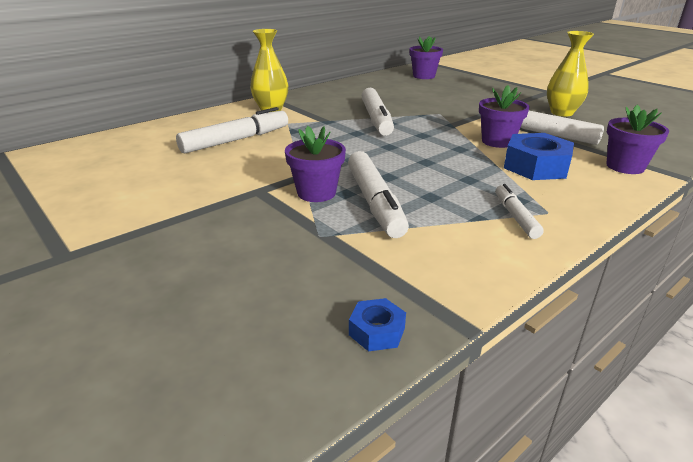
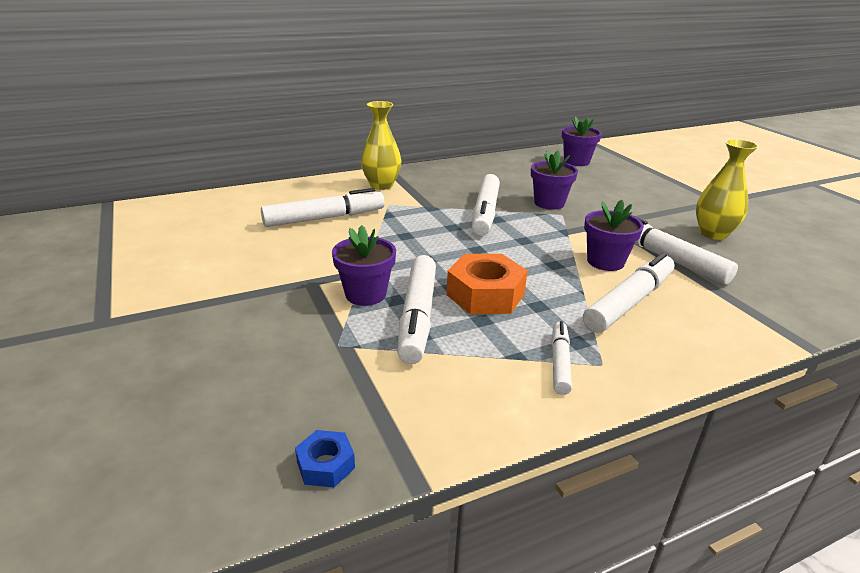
camera: 15 degrees right, 0 degrees up
blue nut [504,133,574,180] -> white marker [583,252,674,333]
purple flower pot [606,105,669,174] -> purple flower pot moved to [531,150,578,210]
none -> orange nut [446,254,528,314]

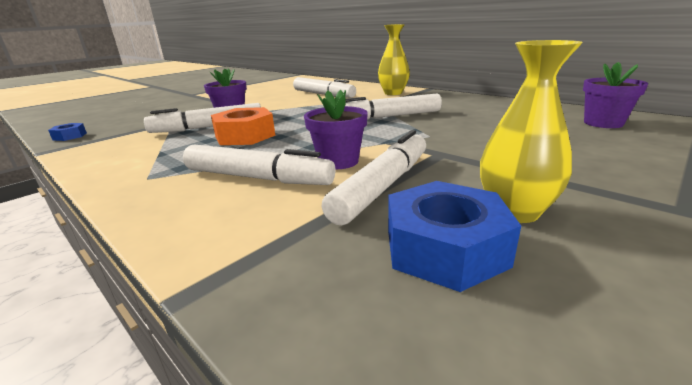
camera: 70 degrees right, 5 degrees down
purple flower pot [531,150,578,210] -> none
white marker [551,321,572,395] -> none
none -> blue nut [388,181,521,292]

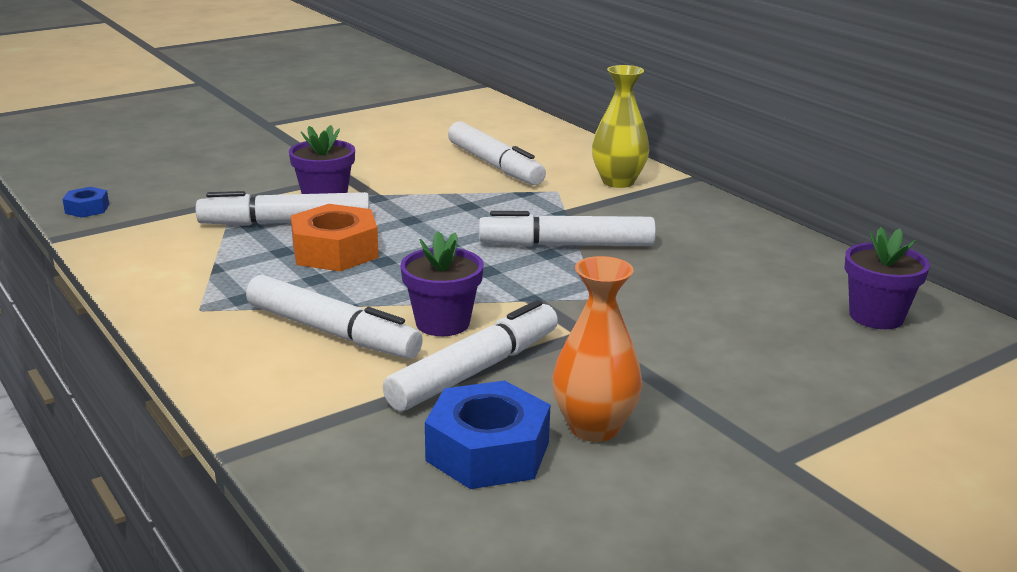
camera: 10 degrees right, 0 degrees up
yellow vase [480,40,583,223] -> orange vase [553,256,642,442]

